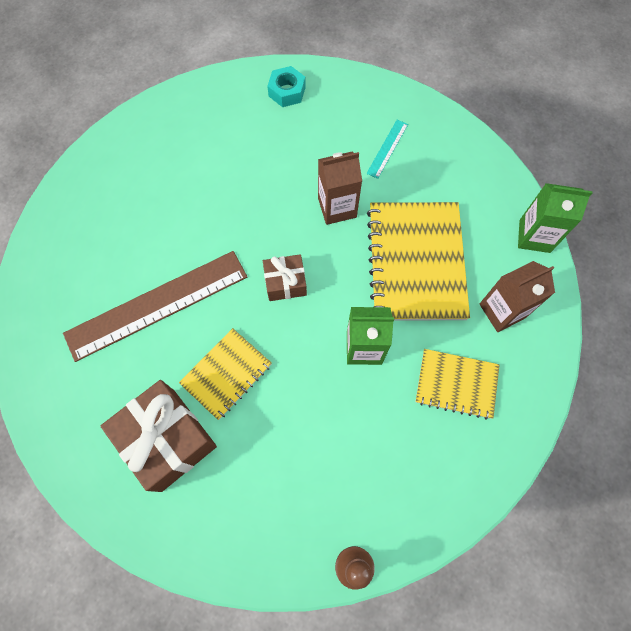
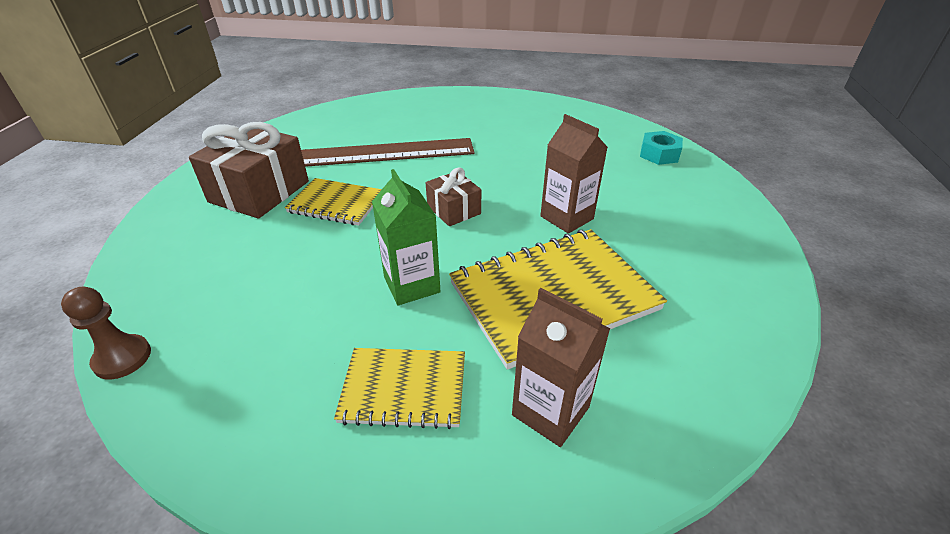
camera: 65 degrees right, 30 degrees down
brown ruler [63,251,247,362] -> brown ruler turned 45 degrees counterclockwise [301,138,475,167]
turquoise ruler [366,120,408,179] -> none
yellow notebook [416,349,500,420] -> yellow notebook turned 75 degrees counterclockwise [334,348,465,429]
green carton [518,183,593,253] -> none

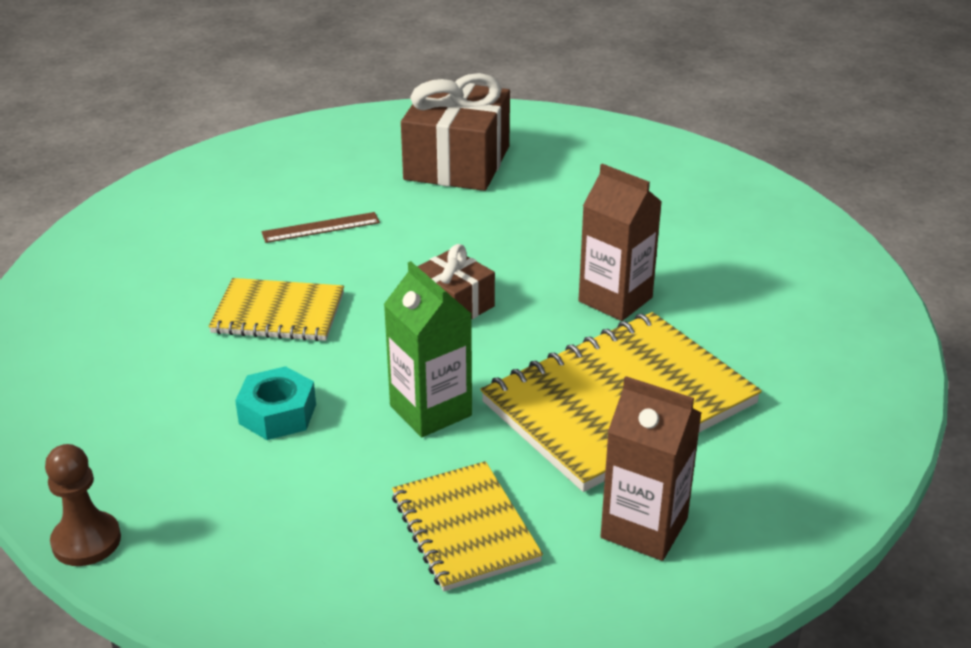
camera: 10 degrees left, 5 degrees down
brown gift [189,122,309,219] -> brown gift moved to [401,73,510,191]
brown ruler [301,138,475,167] -> brown ruler [262,212,380,243], size x0.43
yellow notebook [334,348,465,429] -> yellow notebook turned 75 degrees clockwise [392,461,543,592]
turquoise nut [640,131,683,165] -> turquoise nut moved to [235,366,316,440]

